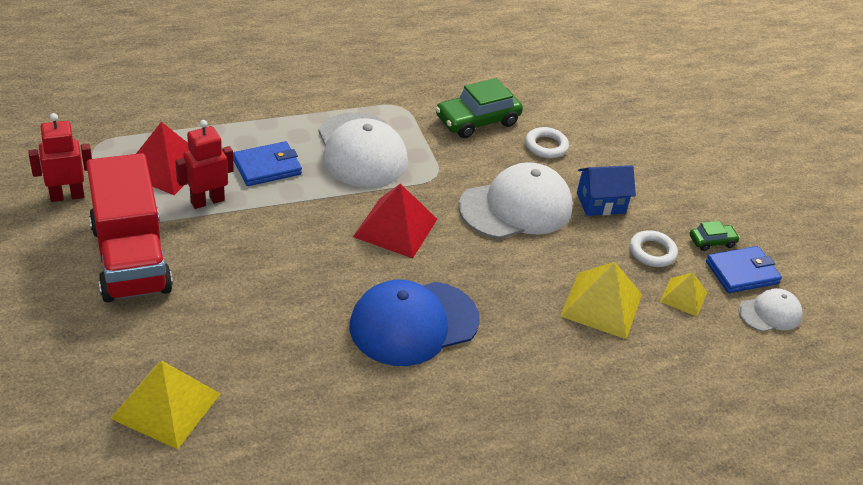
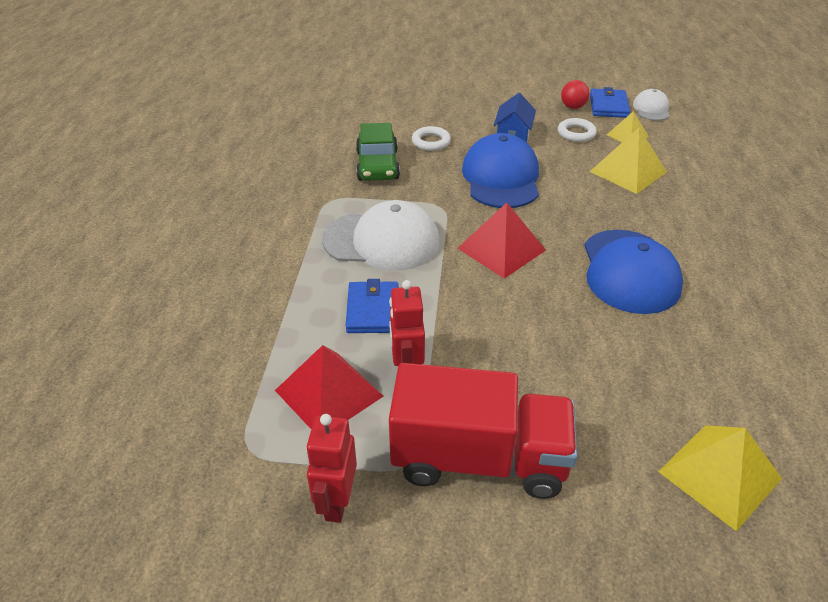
camera: 60 degrees left, 0 degrees up
white cap [459,162,573,239] -> blue cap [462,133,539,208]
green car [690,221,740,251] -> red ball [561,80,590,109]

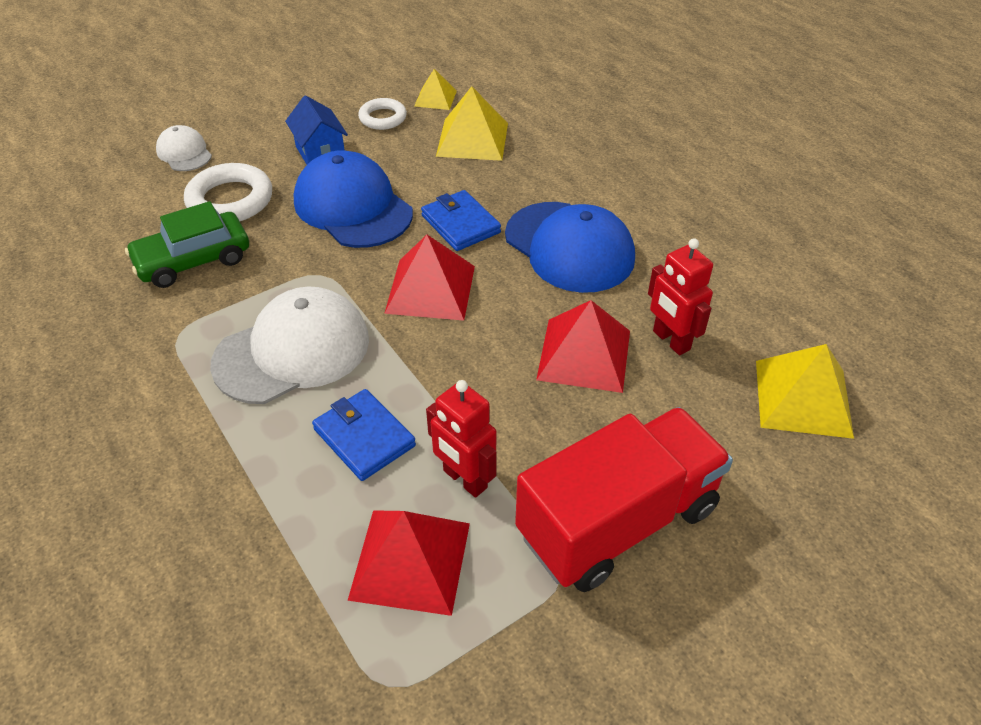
camera: 40 degrees left, 5 degrees up
red robot [306,414,357,523] -> red robot moved to [648,239,713,355]
green car [356,123,400,181] -> green car turned 105 degrees clockwise [125,201,249,288]
white ring [412,126,451,151] -> white ring [184,163,272,221], size x1.61
red ball [561,80,590,109] -> none
blue wallet [590,87,630,118] -> blue wallet moved to [421,190,501,251]
white cap [633,89,670,121] -> white cap moved to [156,125,212,171]
none -> red pyramid [536,300,630,393]

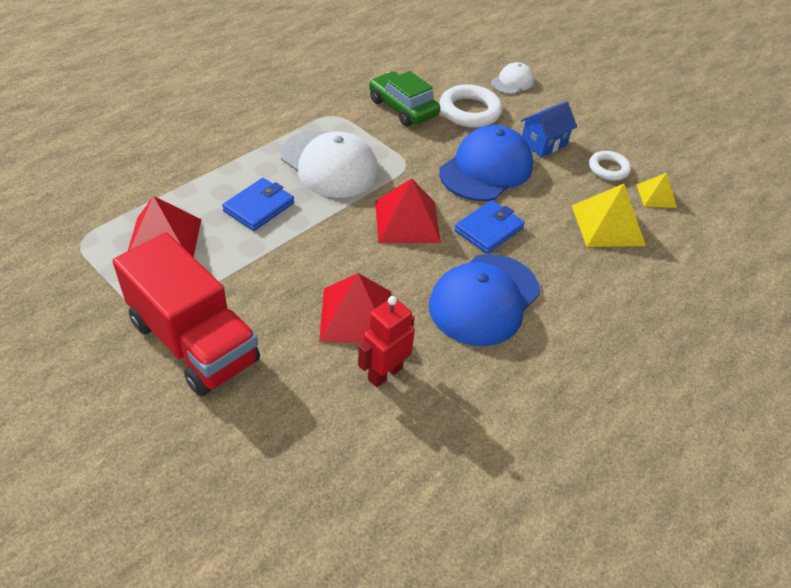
camera: 75 degrees right, 0 degrees up
red robot [426,380,497,498] -> none
yellow pyramid [756,344,854,439] -> none

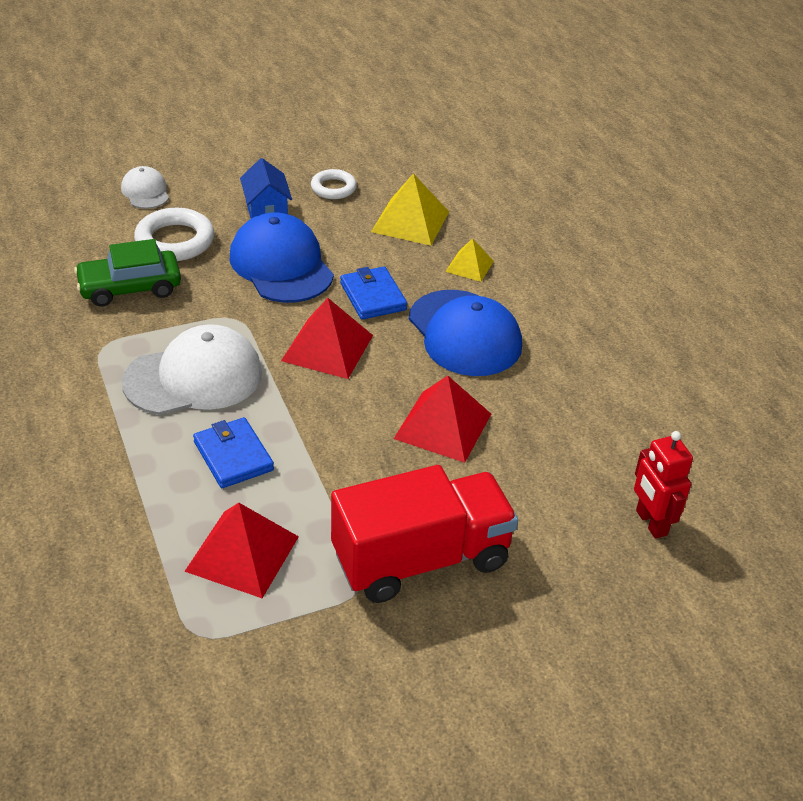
camera: 65 degrees left, 5 degrees down
red robot [358,296,415,387] -> red robot moved to [634,431,693,539]
yellow pyramid [637,173,677,208] -> yellow pyramid moved to [446,238,494,282]

